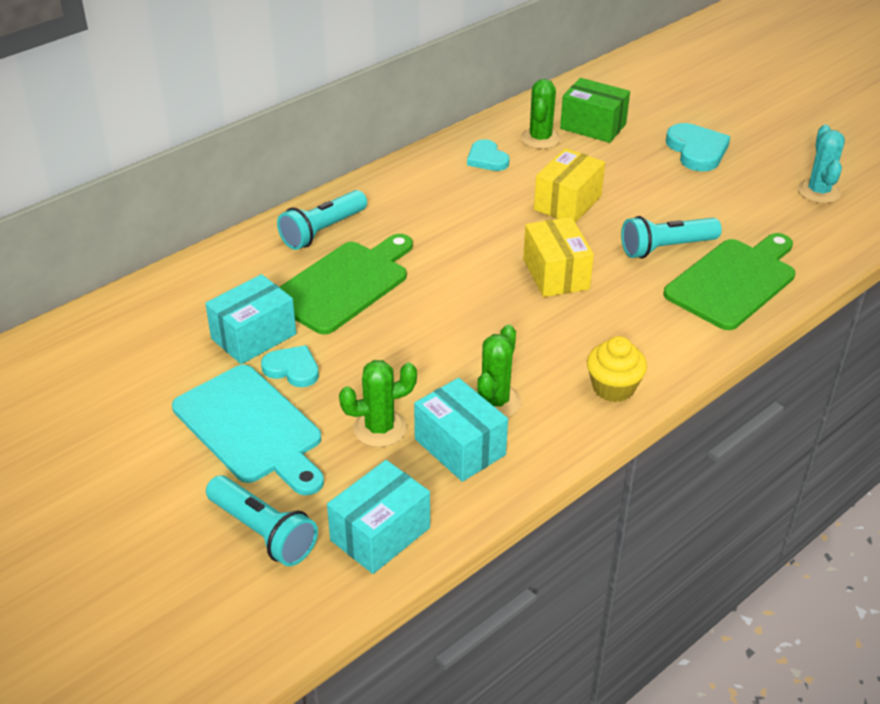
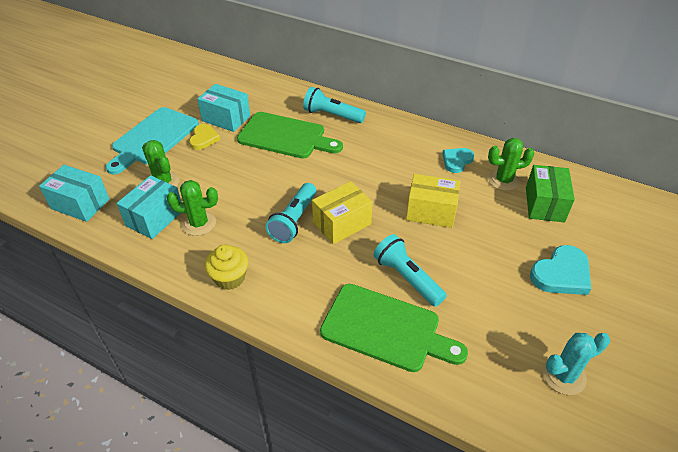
camera: 70 degrees right, 5 degrees up
turquoise flashlight [206,475,318,566] -> turquoise flashlight moved to [266,183,316,243]
turquoise heart [261,345,319,387] -> yellow heart [189,124,220,150]

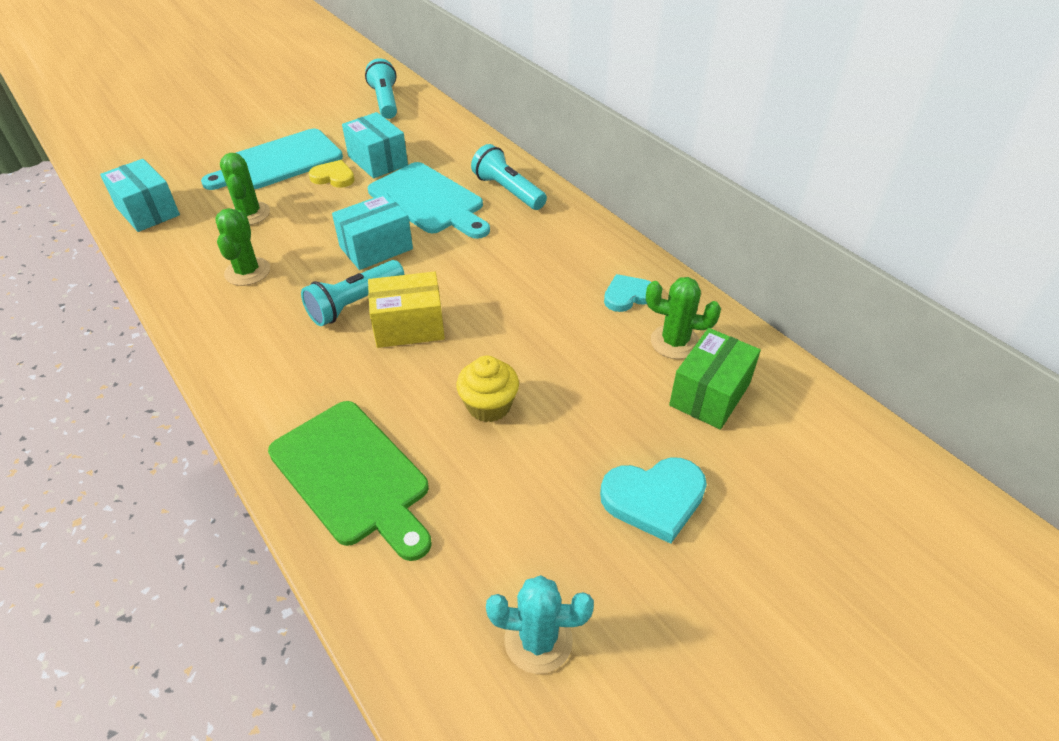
camera: 25 degrees right, 0 degrees up
turquoise box [117,175,181,239] -> turquoise box moved to [332,193,413,270]
green cactus [167,180,218,236] -> green cactus turned 60 degrees clockwise [215,208,270,286]
yellow heart [189,124,220,150] -> yellow heart turned 105 degrees counterclockwise [308,160,355,188]
yellow cupcake [205,245,248,290] -> yellow cupcake moved to [456,356,519,422]
green cutting board [237,112,343,159] -> turquoise cutting board [368,162,490,239]
turquoise flashlight [373,234,447,307] -> turquoise flashlight moved to [365,58,397,119]
yellow box [406,174,460,228] -> none

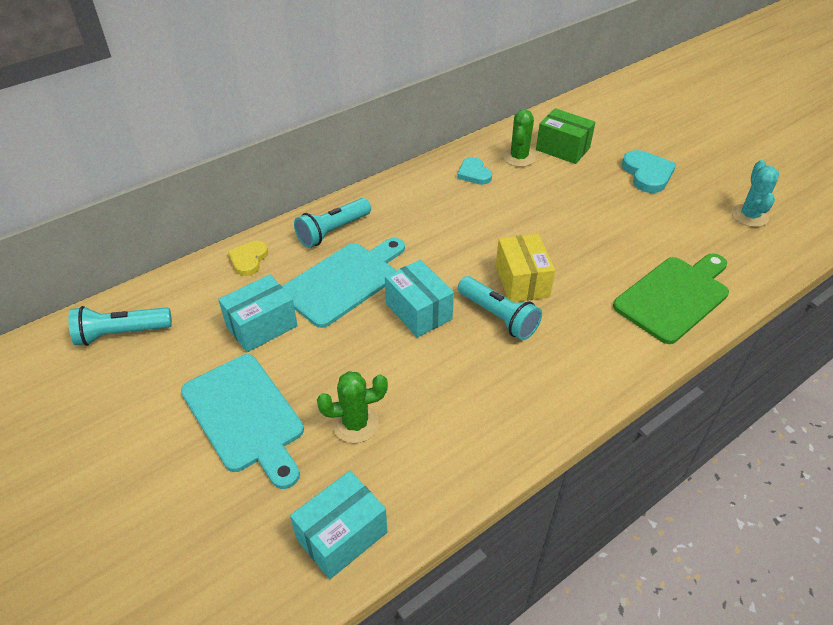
camera: 90 degrees left, 0 degrees up
green cactus [215,208,270,286] -> none
yellow heart [308,160,355,188] -> yellow heart moved to [228,241,268,276]
yellow cupcake [456,356,519,422] -> none

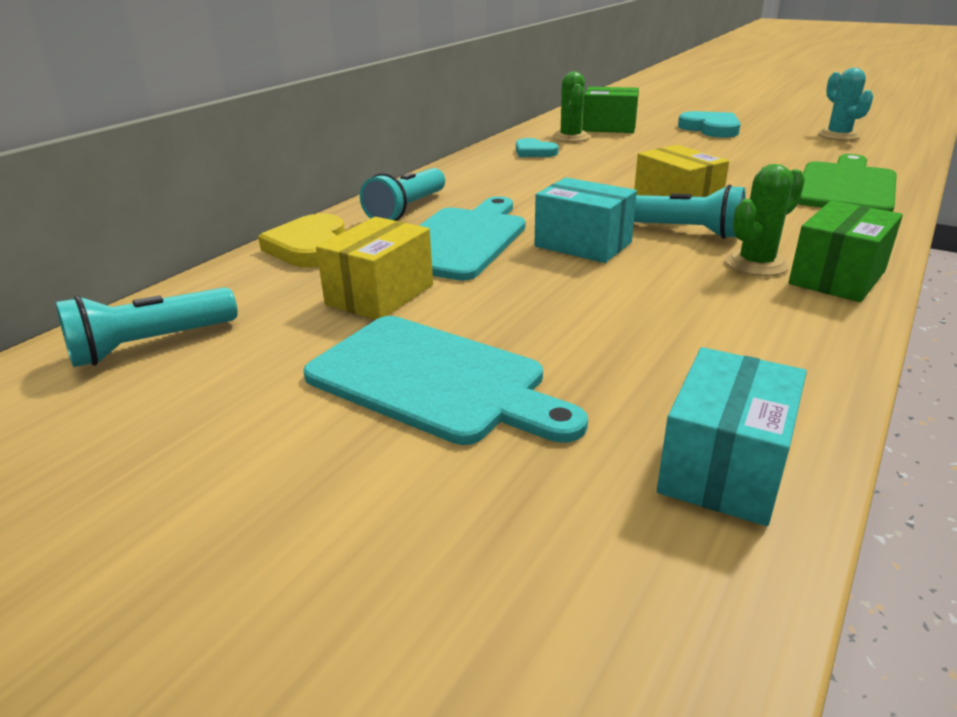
camera: 20 degrees left, 15 degrees down
turquoise box [218,274,298,352] -> yellow box [316,217,433,320]
yellow heart [228,241,268,276] -> yellow heart [258,214,345,268], size x1.50
green cactus [317,371,388,443] -> green cactus moved to [725,164,805,276]
none -> green box [788,200,903,302]

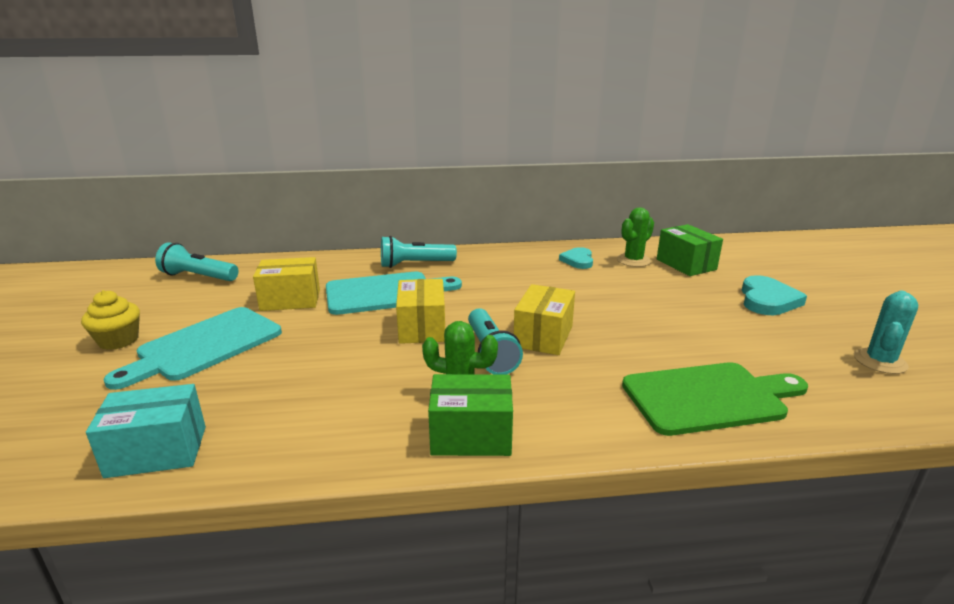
camera: 50 degrees right, 5 degrees down
yellow heart [258,214,345,268] -> none
turquoise cutting board [303,316,588,445] -> turquoise cutting board turned 45 degrees clockwise [103,307,282,390]
turquoise box [535,178,637,263] -> yellow box [396,279,445,344]
none -> yellow cupcake [81,290,140,350]

